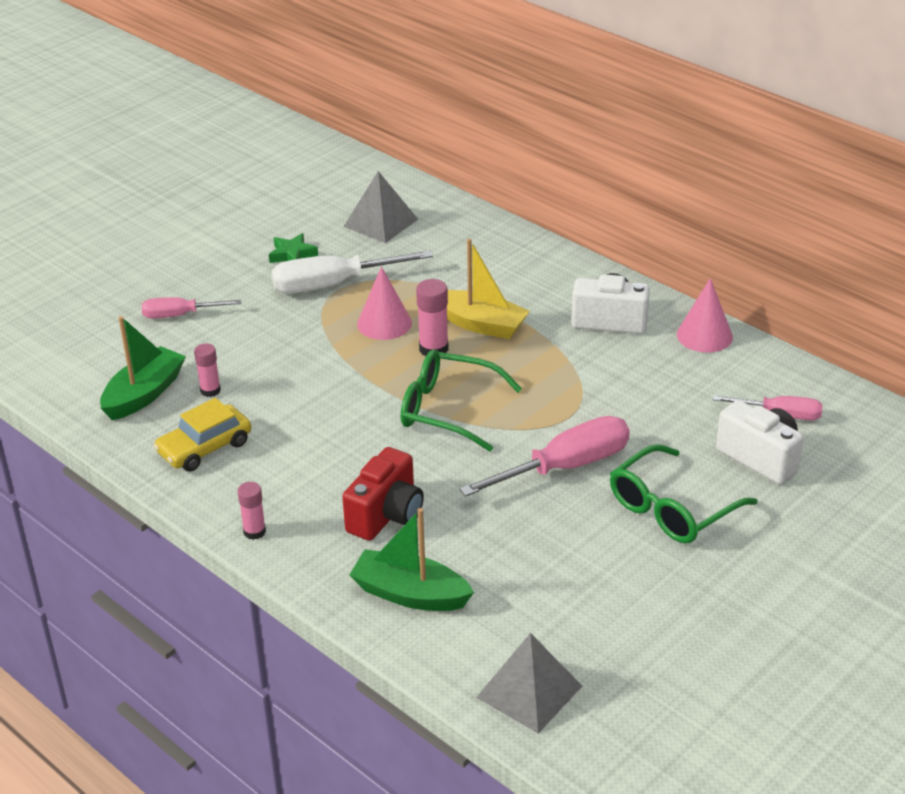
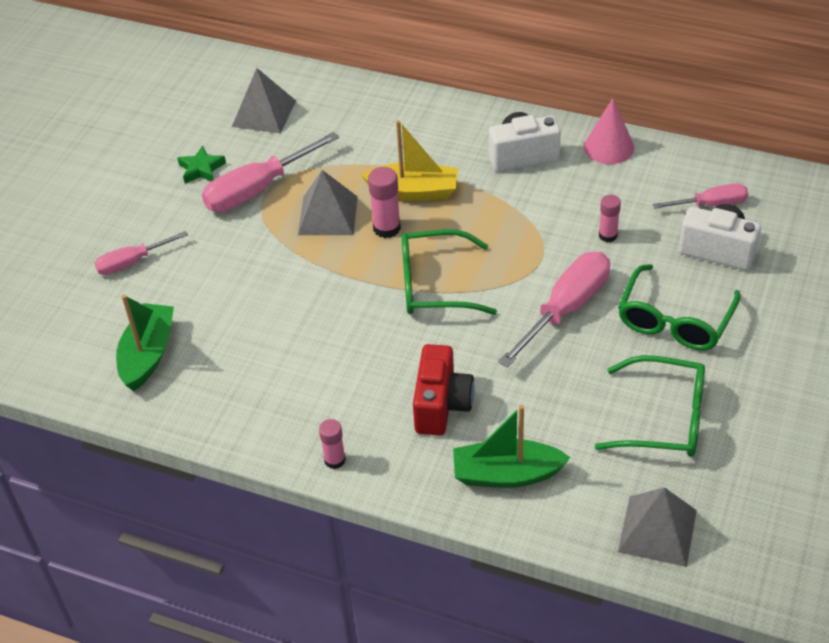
camera: 20 degrees left, 10 degrees up
yellow car [154,398,251,471] -> none
pink glue stick [194,344,221,397] -> pink glue stick moved to [599,195,621,242]
white screwdriver [271,250,433,294] -> pink screwdriver [202,132,339,212]
pink cone [357,266,412,340] -> grey pyramid [298,170,358,235]
none -> green glasses [595,355,705,457]

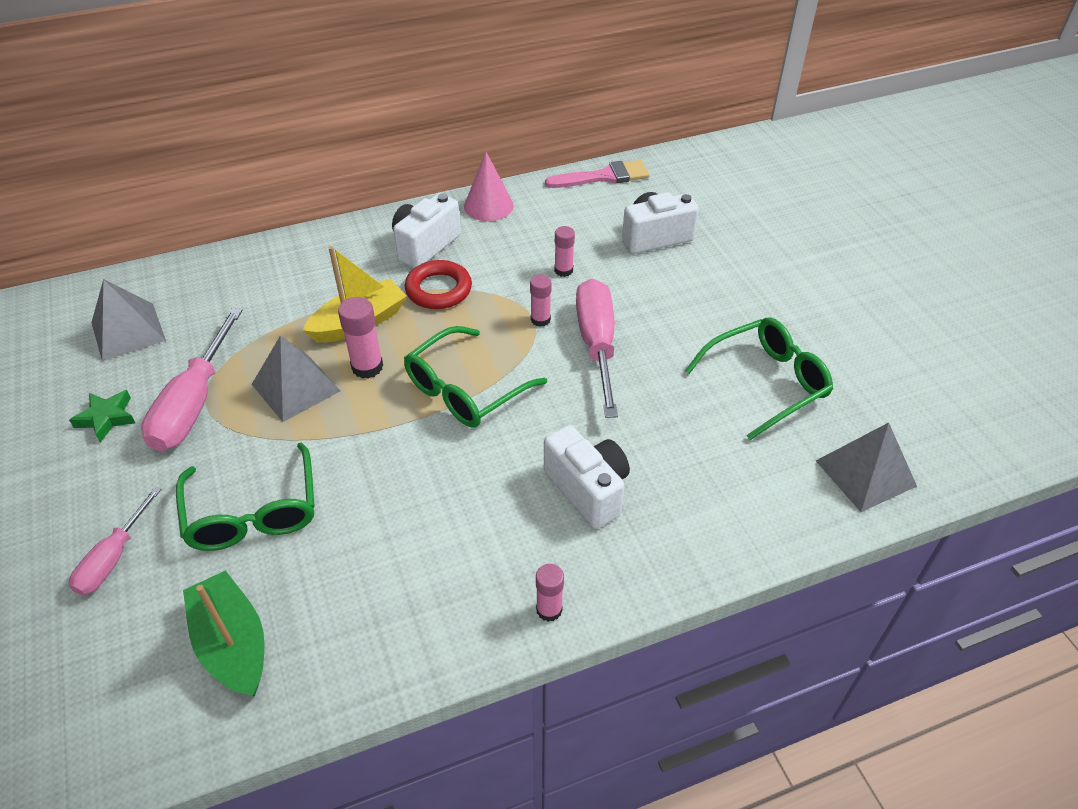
camera: 45 degrees left, 0 degrees up
red camera [413,344,475,436] -> white camera [544,425,630,529]
green boat [453,405,571,488] -> none
green glasses [618,264,741,350] -> green glasses moved to [176,442,314,551]
pink screwdriver [653,184,748,209] -> none
none -> red ring [405,260,472,309]
none -> pink glue stick [530,274,551,327]
none -> pink brush [545,160,650,188]

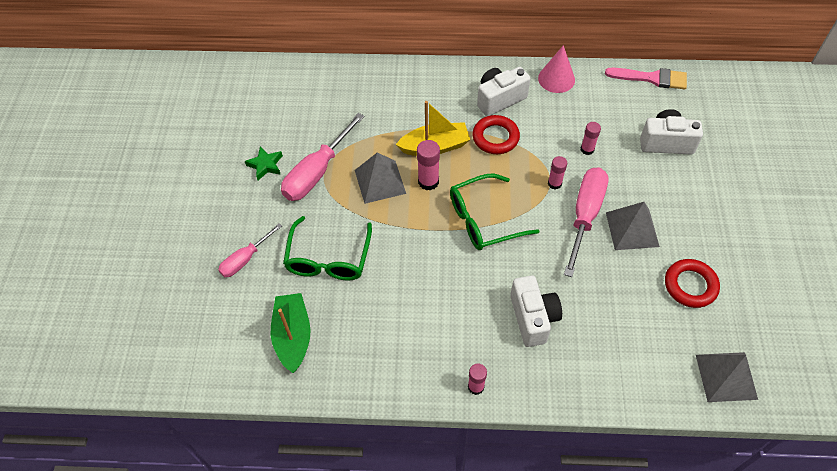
camera: 25 degrees right, 10 degrees up
grey pyramid [91,279,166,361] -> grey pyramid moved to [606,202,660,250]
green glasses [685,317,833,440] -> red ring [665,259,720,308]

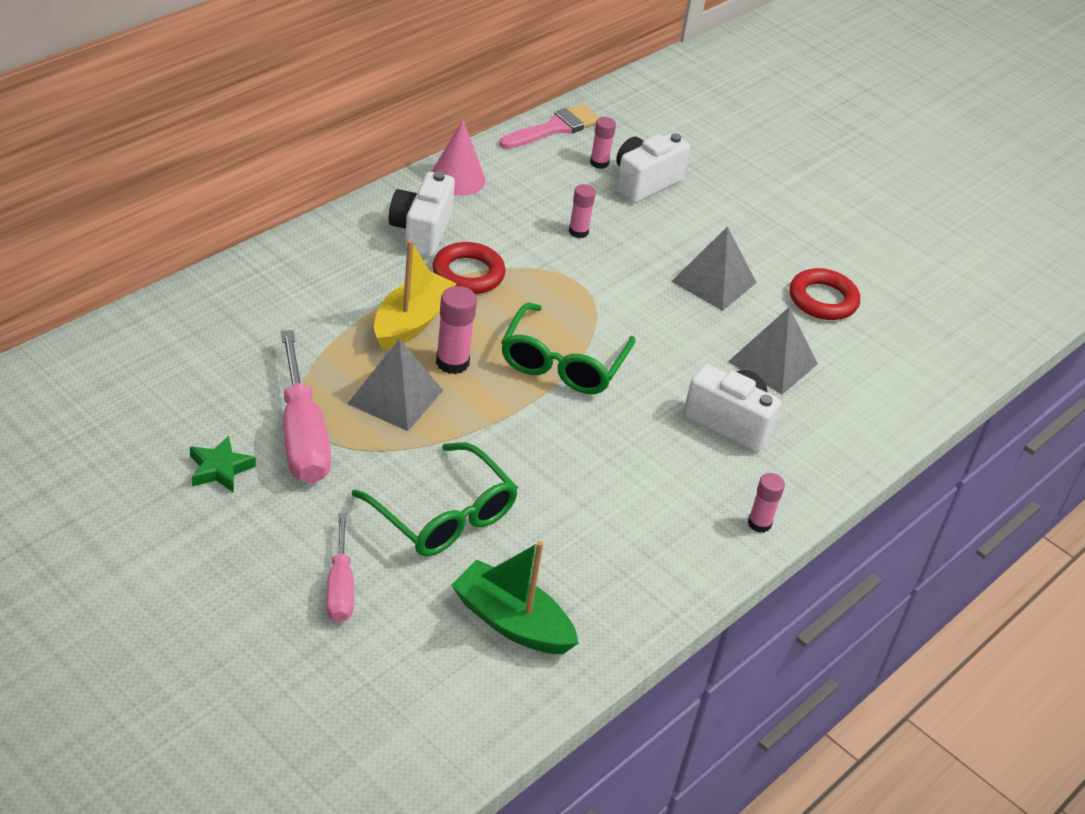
camera: 55 degrees left, 15 degrees down
pink glue stick [548,156,567,190] -> pink glue stick moved to [590,117,616,169]
pink screwdriver [564,168,609,277] -> none
grey pyramid [696,352,758,402] -> grey pyramid moved to [728,307,818,395]

